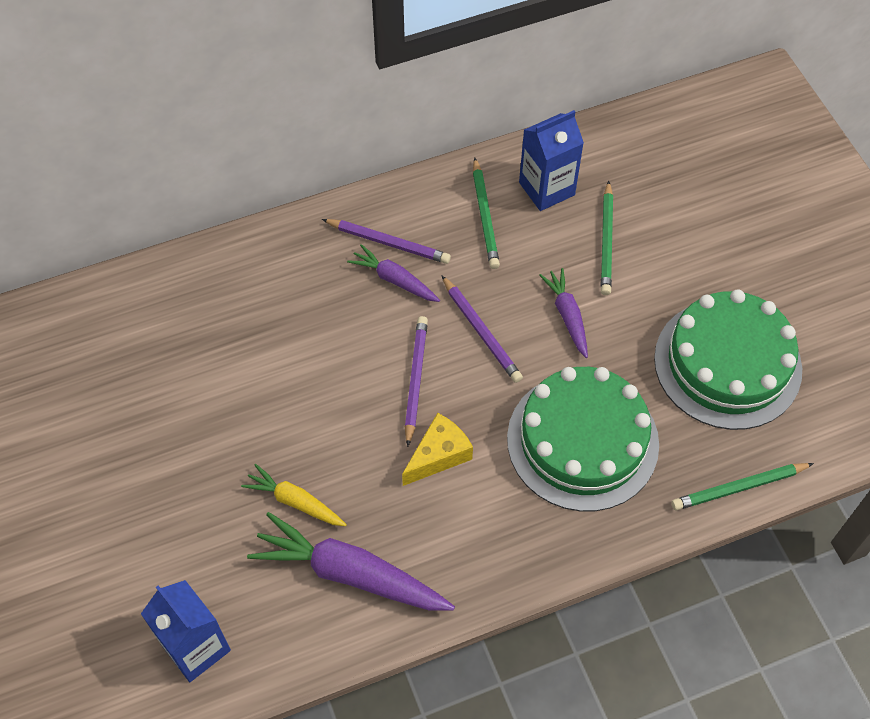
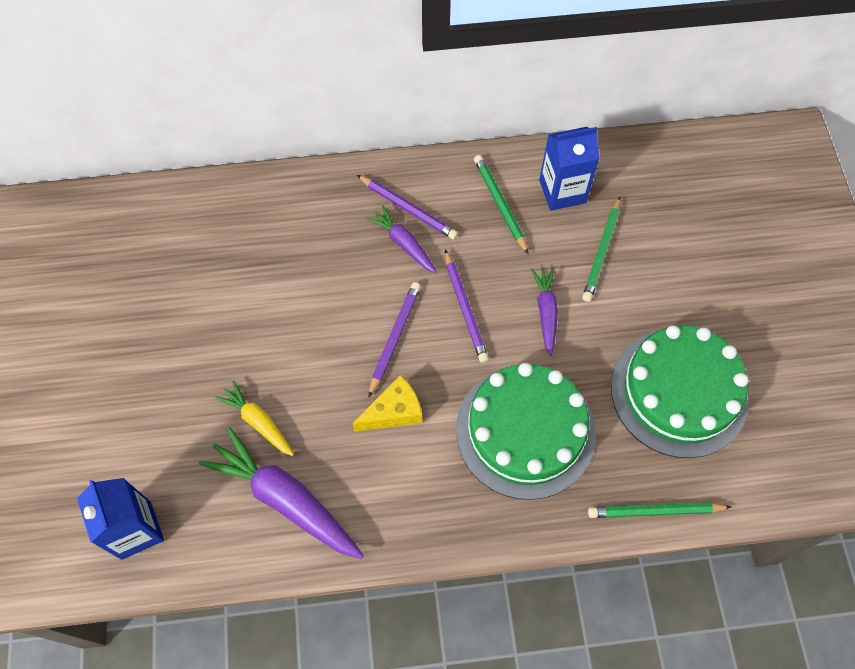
camera: 15 degrees right, 5 degrees up
green pencil [473,158,500,269] -> green pencil turned 150 degrees clockwise [474,155,528,254]

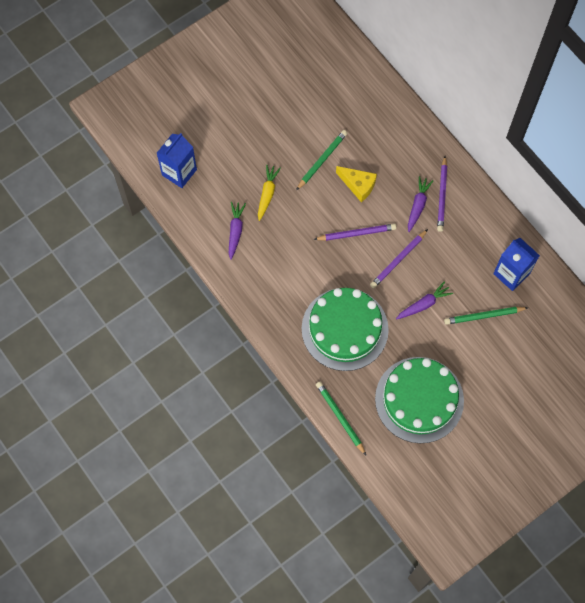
camera: 60 degrees right, 5 degrees up
purple carrot [199,427,364,559] -> purple carrot [229,202,246,260], size x0.56
yellow cheese [353,375,422,432] -> yellow cheese moved to [336,166,377,202]
green pencil [474,155,528,254] -> green pencil moved to [296,130,347,190]

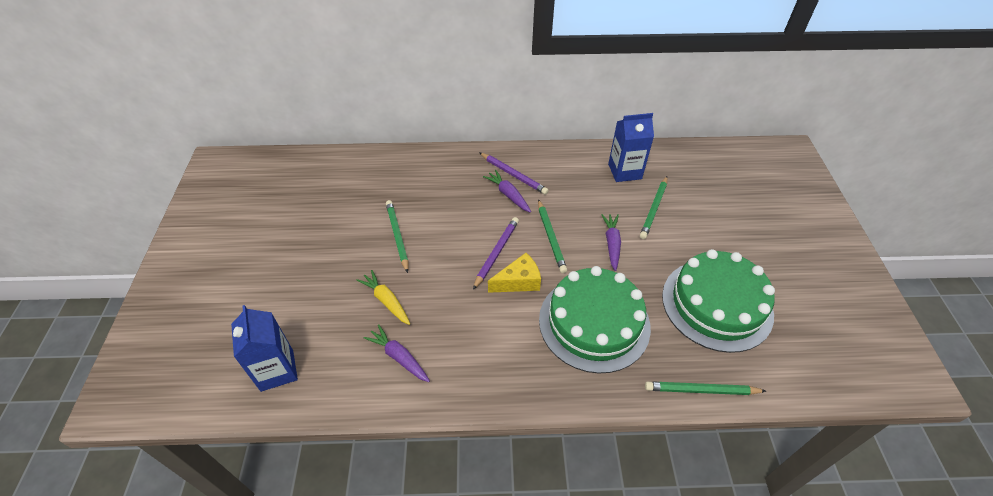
camera: 55 degrees left, 20 degrees down
yellow cheese [336,166,377,202] -> yellow cheese moved to [488,253,541,293]
purple pencil [370,229,428,288] -> green pencil [538,199,567,273]

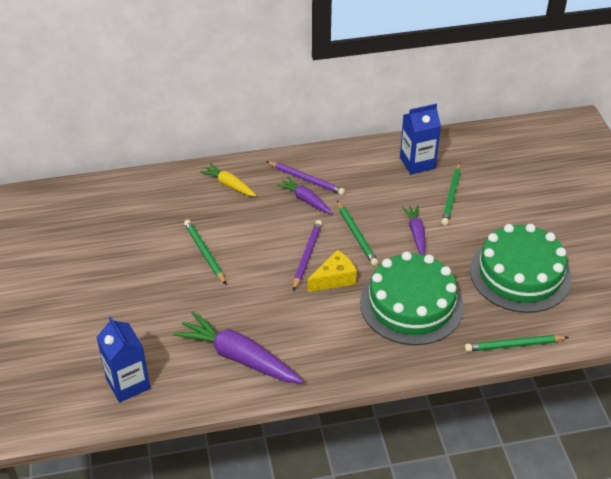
camera: 10 degrees left, 5 degrees down
yellow carrot [356,270,410,325] -> yellow carrot moved to [200,163,257,197]
purple carrot [364,324,430,382] -> purple carrot [173,311,303,383], size x1.80

